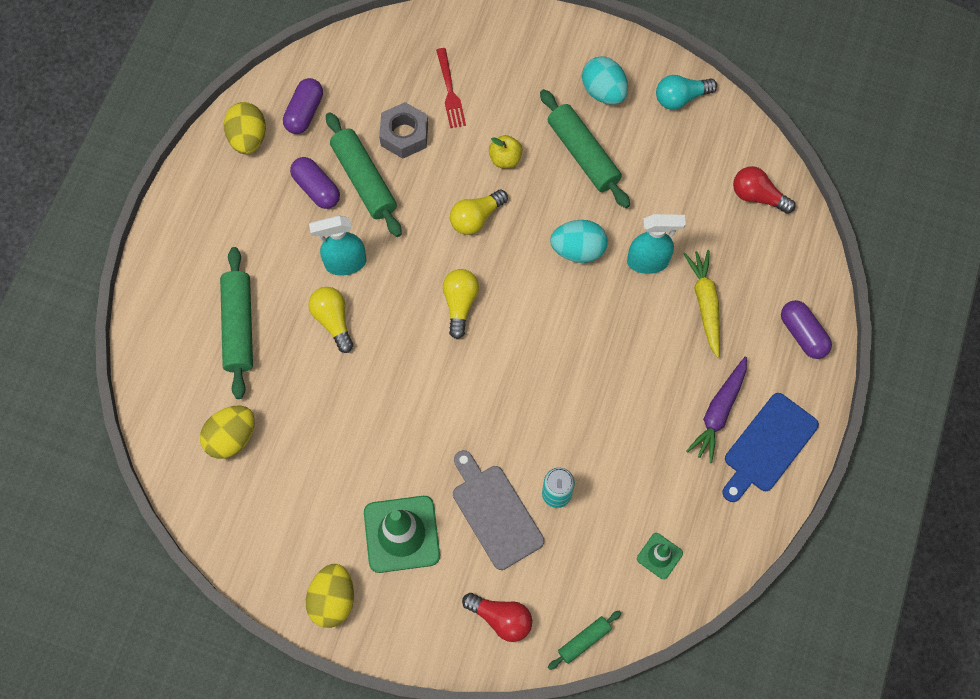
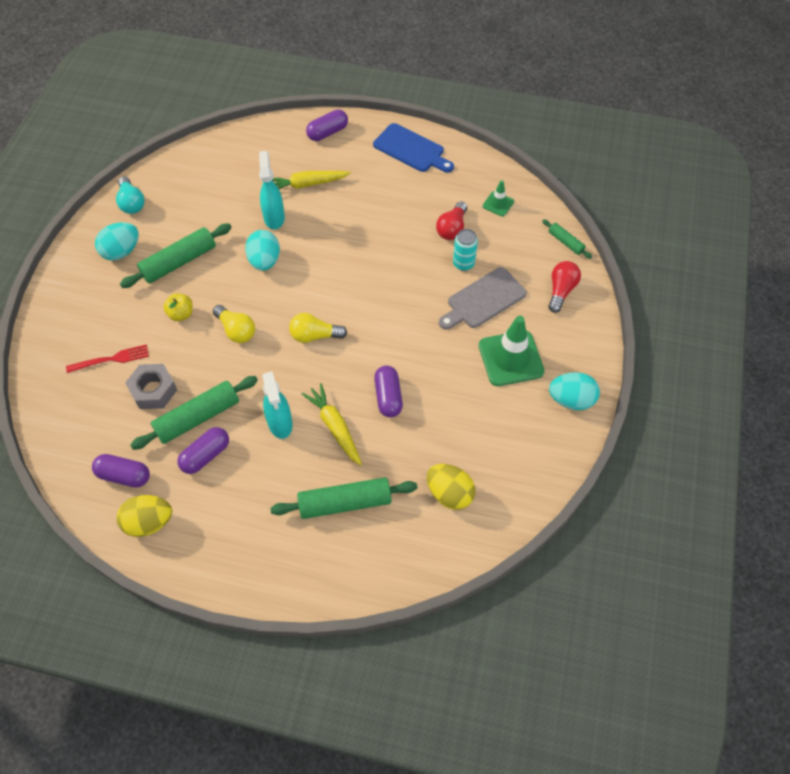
camera: 95 degrees left, 10 degrees down
yellow egg [306,564,354,628] -> turquoise egg [549,372,600,410]
yellow light bulb [308,287,353,353] -> yellow carrot [302,383,362,466]
purple carrot [687,356,747,463] -> none
red light bulb [733,166,795,214] -> red light bulb moved to [436,201,467,240]
none -> purple capsule [374,366,403,417]

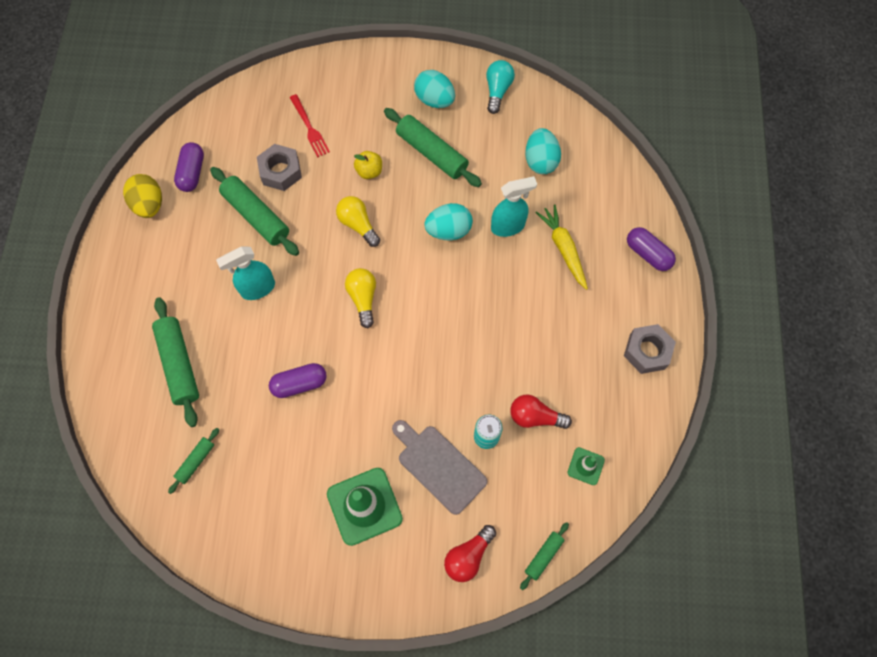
camera: 80 degrees right, 10 degrees up
turquoise light bulb [116,176,145,214] -> turquoise light bulb turned 135 degrees clockwise [486,60,515,114]
purple capsule [177,427,229,474] -> none
yellow light bulb [213,305,255,343] -> yellow light bulb turned 105 degrees clockwise [336,196,380,247]
yellow carrot [302,383,362,466] -> none
blue cutting board [373,123,454,173] -> grey nut [624,324,676,374]
yellow egg [427,464,475,510] -> green rolling pin [168,428,219,494]
red light bulb [549,261,581,313] -> red light bulb turned 120 degrees clockwise [444,525,496,582]
turquoise egg [549,372,600,410] -> turquoise egg moved to [525,128,561,174]

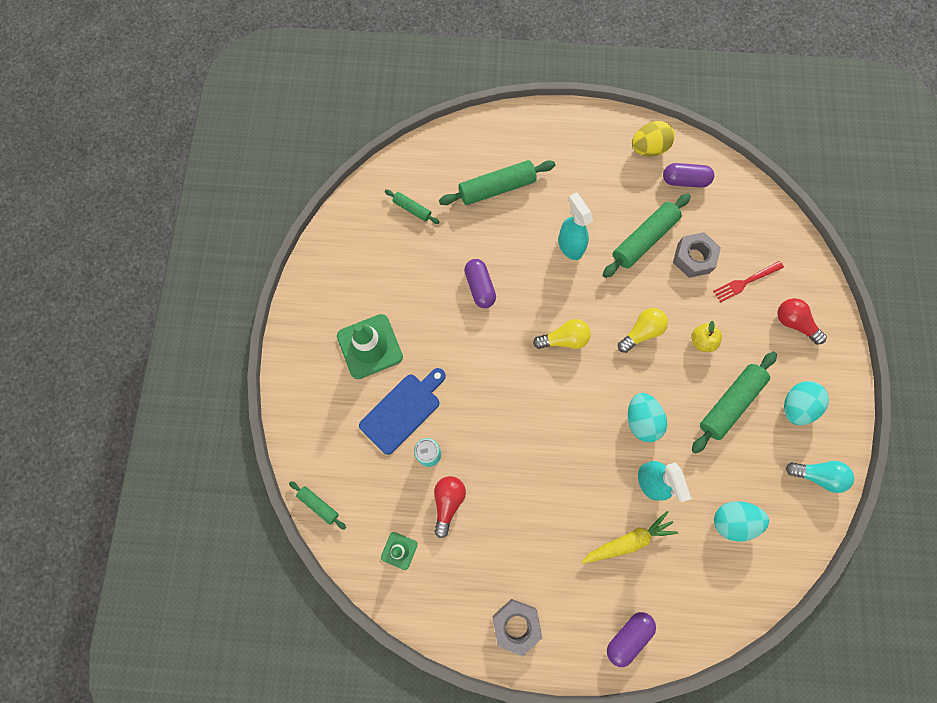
camera: 90 degrees right, 5 degrees up
grey cutting board [392,420,487,515] -> blue cutting board [359,368,446,455]
red light bulb [444,525,496,582] -> red light bulb moved to [777,298,827,345]

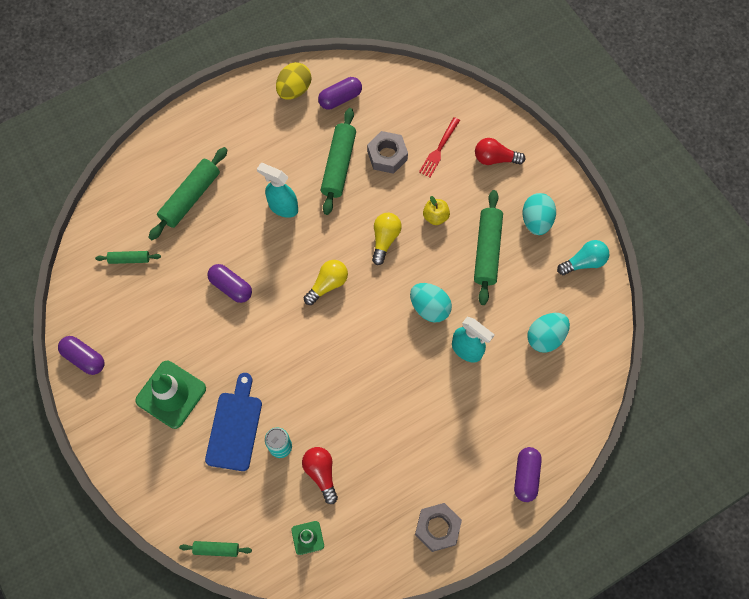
camera: 35 degrees left, 5 degrees down
yellow carrot [581,511,678,564] -> none
none -> purple capsule [58,336,104,375]

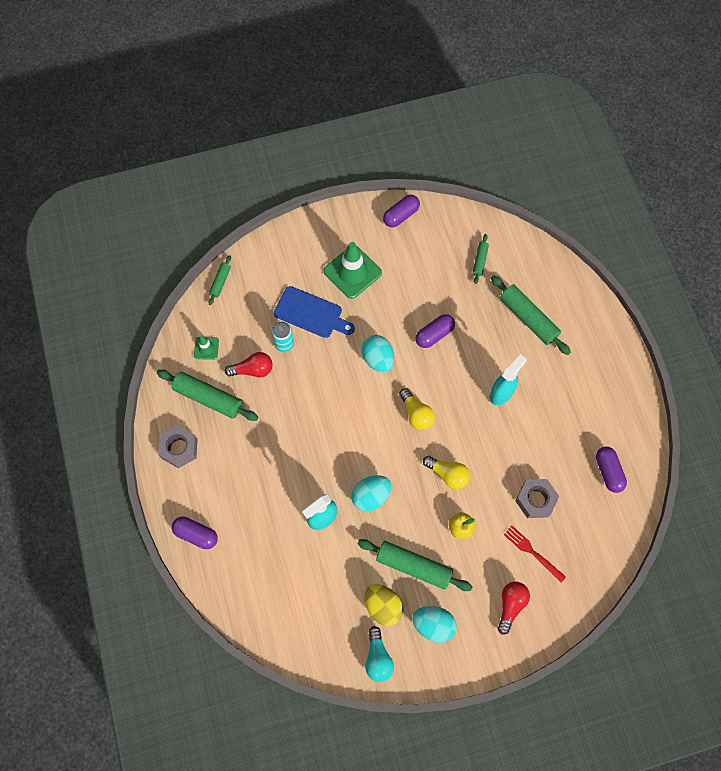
camera: 105 degrees right, 0 degrees up
yellow egg [276,62,311,100] -> yellow egg moved to [365,584,403,626]
green rolling pin [321,108,356,215] -> green rolling pin moved to [157,370,258,421]
turquoise egg [527,313,570,353] -> turquoise egg moved to [362,335,394,373]

